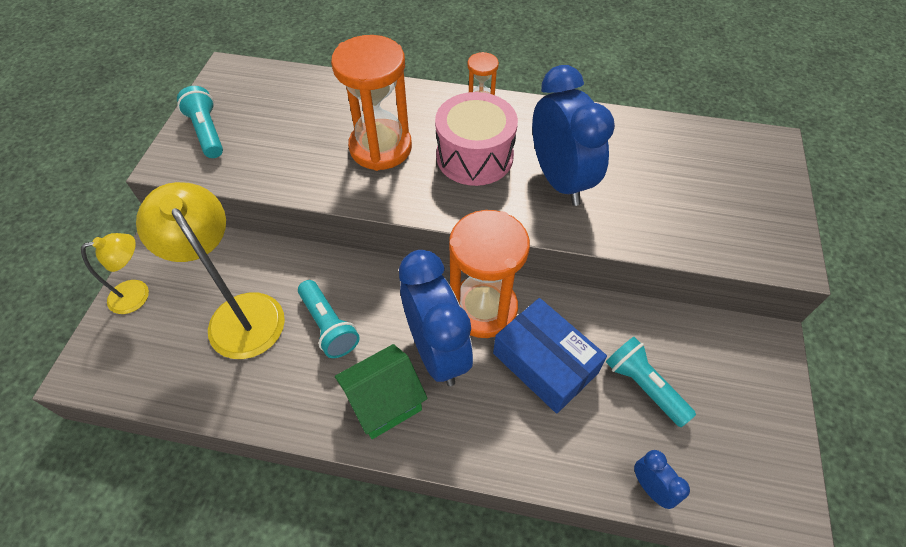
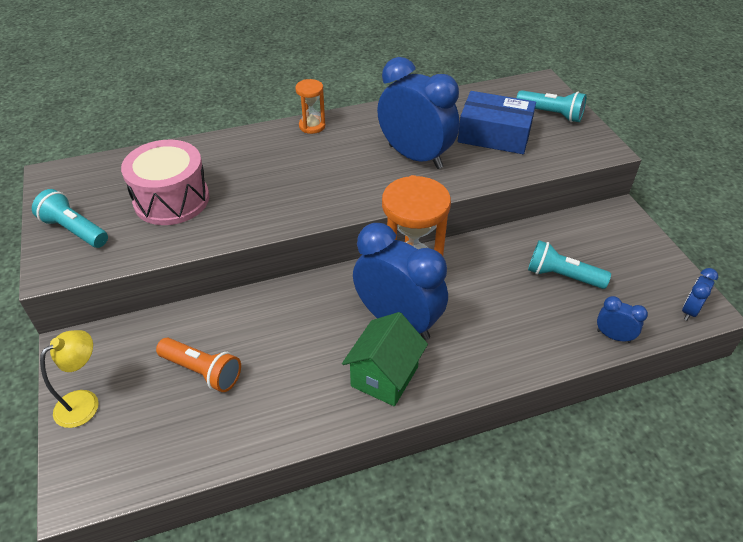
camera: 30 degrees left, 10 degrees down
yellow lamp [136,182,285,359] -> orange flashlight [156,338,241,392]
turquoise flashlight [298,280,360,358] -> turquoise flashlight moved to [517,90,587,122]
orange hourglass [331,35,412,171] -> none
pink drum [435,92,518,186] -> pink drum moved to [121,140,209,225]
blue box [493,298,607,414] -> blue box moved to [458,91,536,154]
none -> blue clock [682,268,718,321]

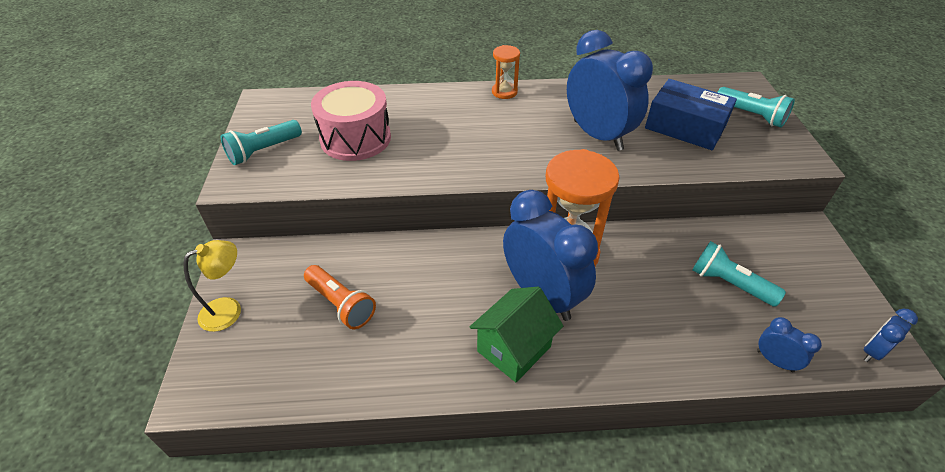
camera: 15 degrees right, 0 degrees up
turquoise flashlight [32,189,108,248] -> turquoise flashlight turned 90 degrees counterclockwise [221,120,302,165]

